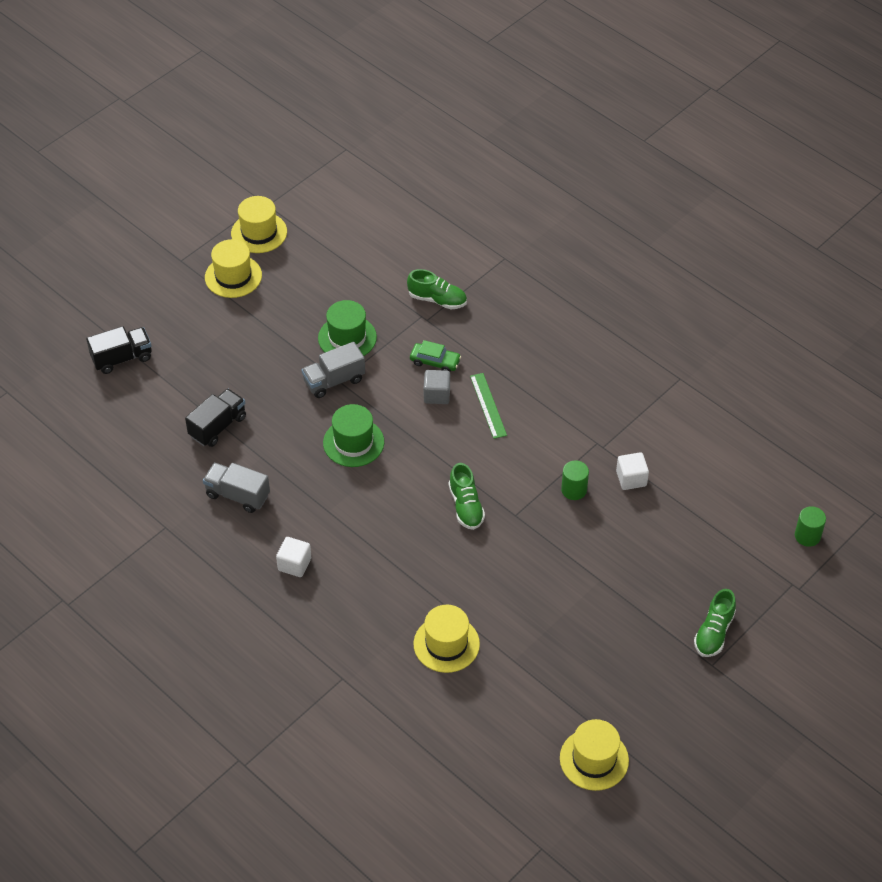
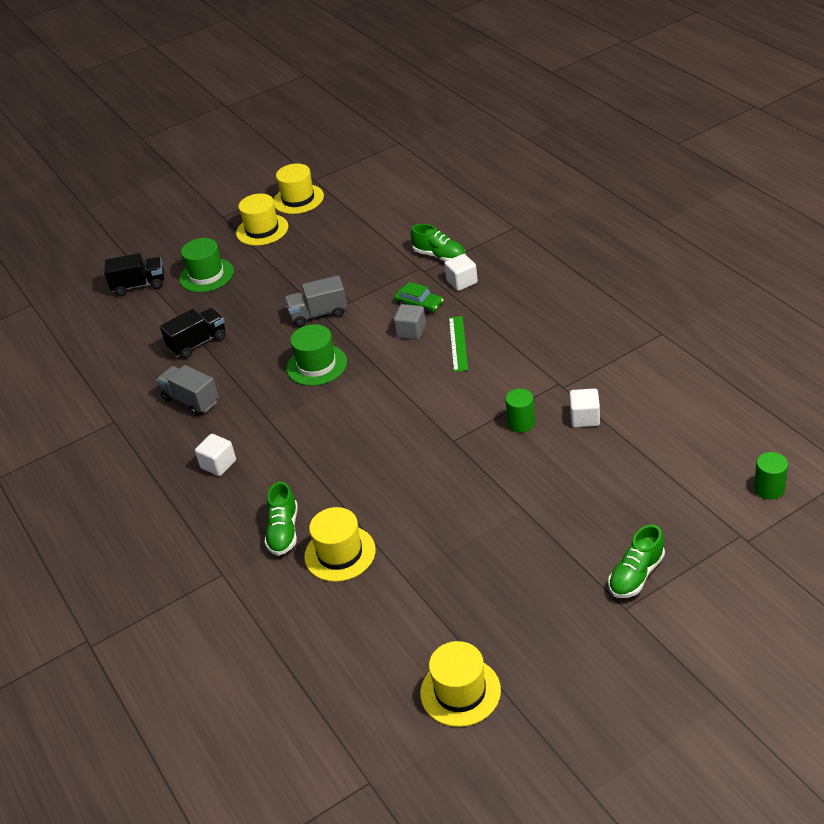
camera: 20 degrees right, 10 degrees down
green hat [318,300,377,356] -> green hat moved to [179,238,234,292]
green shoe [449,463,485,530] -> green shoe moved to [265,482,297,556]
none -> white cube [444,254,478,291]

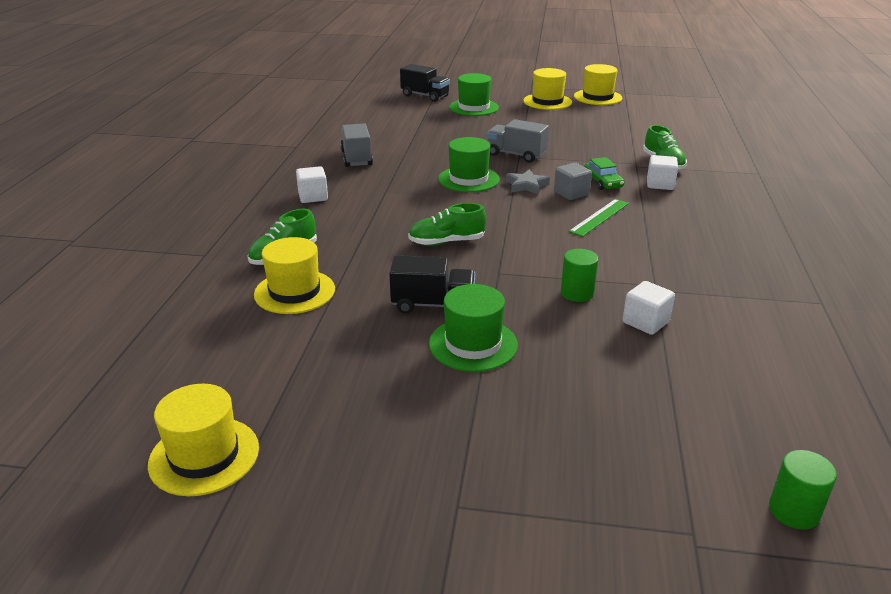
camera: 35 degrees right, 10 degrees down
black truck [160,308,226,359] -> black truck moved to [389,255,475,314]
green shoe [608,524,665,598] -> green shoe moved to [408,203,486,246]
none -> green hat [429,284,518,372]
none -> grey star [506,169,550,195]

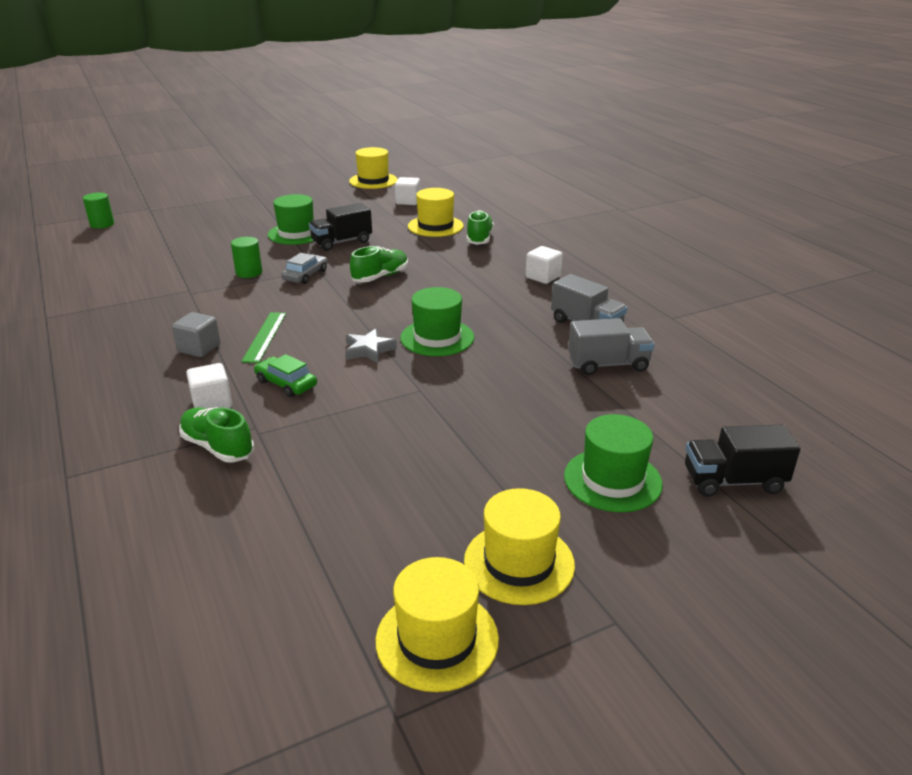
camera: 145 degrees right, 0 degrees up
grey truck [487,119,549,163] -> grey truck moved to [568,318,655,375]
grey cube [554,163,592,200] -> grey cube moved to [172,312,220,357]
white cube [623,281,675,335] -> white cube moved to [395,177,420,205]
none -> grey car [281,253,328,284]

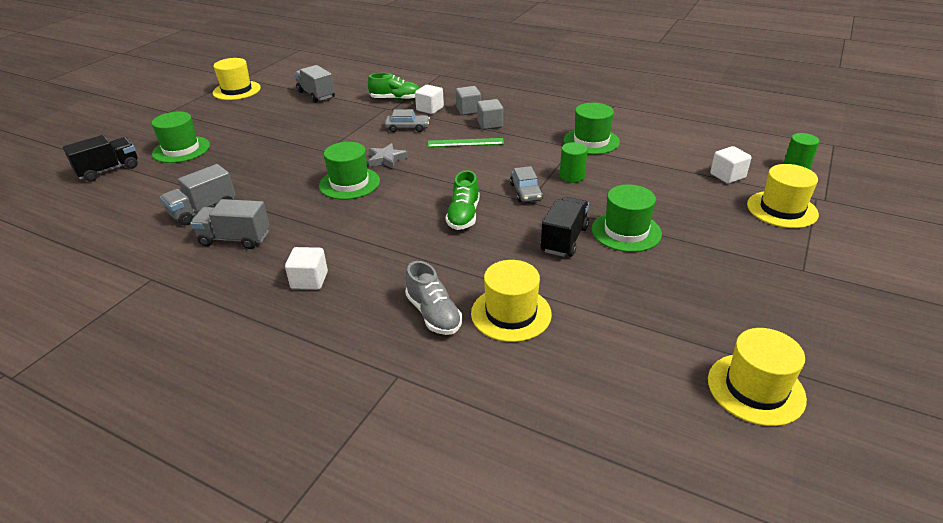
camera: 145 degrees right, 5 degrees up
green ruler [241,312,286,363] -> green ruler turned 60 degrees counterclockwise [428,138,504,147]
green car [254,354,317,397] -> grey car [385,109,430,132]
white cube [395,177,420,205] -> white cube moved to [710,146,752,184]
yellow hat [464,488,575,605] -> yellow hat moved to [747,164,819,228]
green shoe [467,210,494,245] -> grey shoe [405,261,462,335]
none -> grey truck [294,65,335,103]
none -> grey cube [456,86,481,115]
none -> green hat [564,103,620,154]

